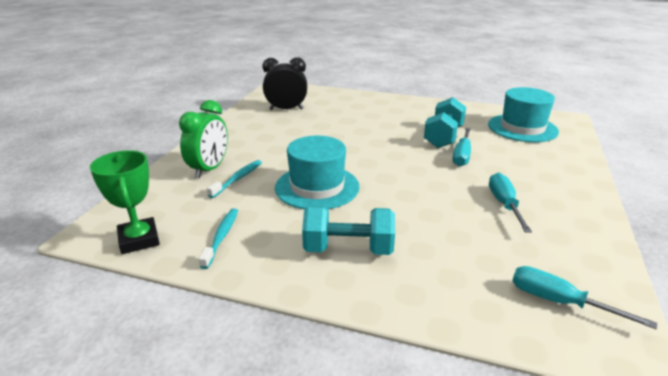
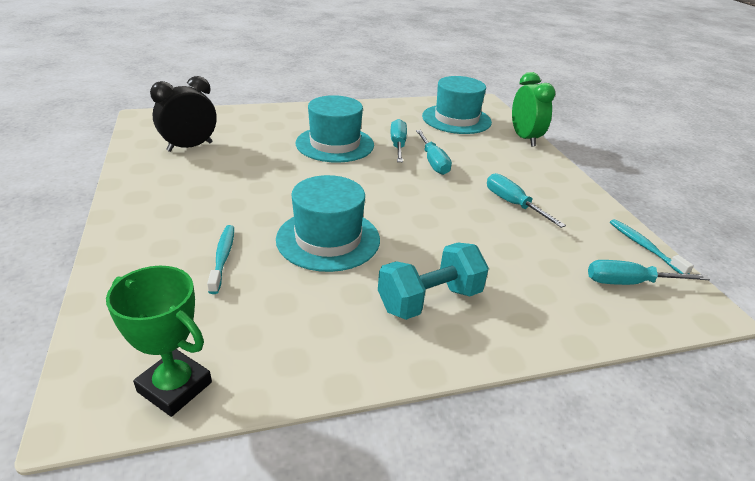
camera: 35 degrees left, 5 degrees up
green clock [179,100,228,179] -> green clock moved to [512,72,555,146]
turquoise toothbrush [199,208,238,269] -> turquoise toothbrush moved to [610,219,694,274]
turquoise dumbbell [424,97,466,148] -> turquoise screwdriver [390,119,407,162]
none -> turquoise hat [296,95,374,163]

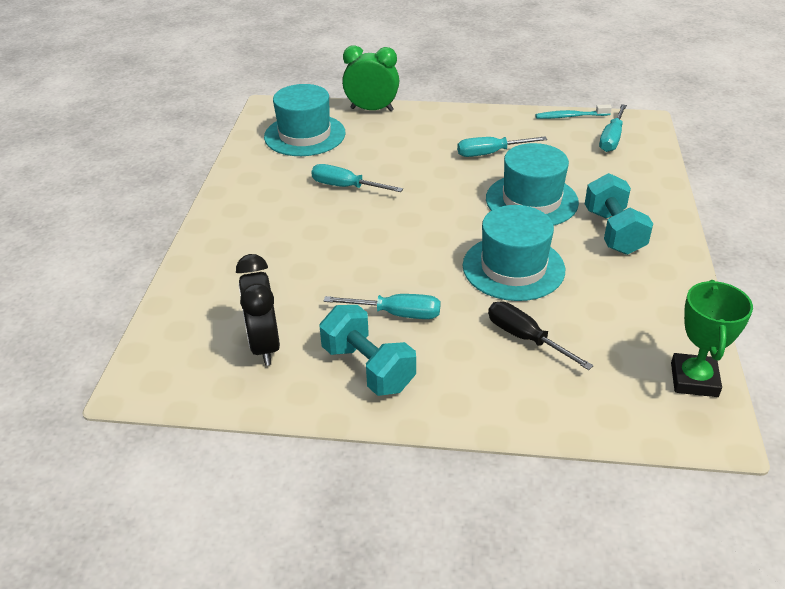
camera: 65 degrees left, 5 degrees up
green trophy [106,266,212,417] -> green trophy turned 45 degrees counterclockwise [671,280,753,397]
turquoise toothbrush [207,225,234,294] -> black screwdriver [488,301,594,370]
turquoise hat [296,95,374,163] -> turquoise hat moved to [486,143,579,226]
turquoise screwdriver [416,130,452,175] -> turquoise screwdriver moved to [324,294,440,319]
none -> turquoise dumbbell [319,305,416,396]

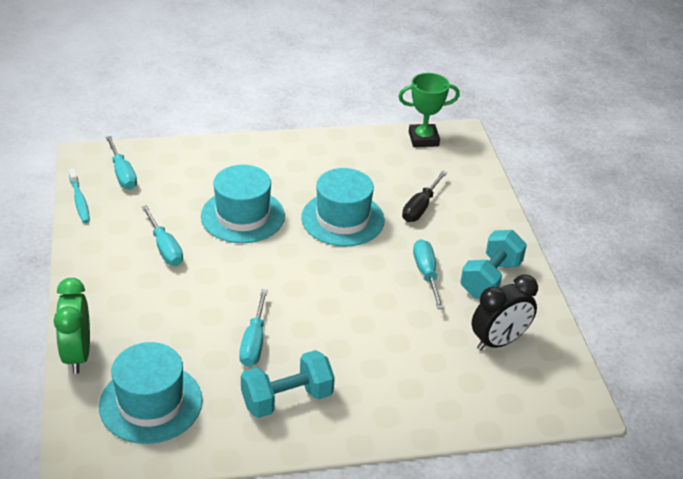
camera: 110 degrees left, 0 degrees up
turquoise dumbbell [585,173,653,255] -> turquoise dumbbell moved to [241,350,335,418]
turquoise screwdriver [599,104,627,152] -> turquoise screwdriver turned 60 degrees clockwise [106,136,137,190]

